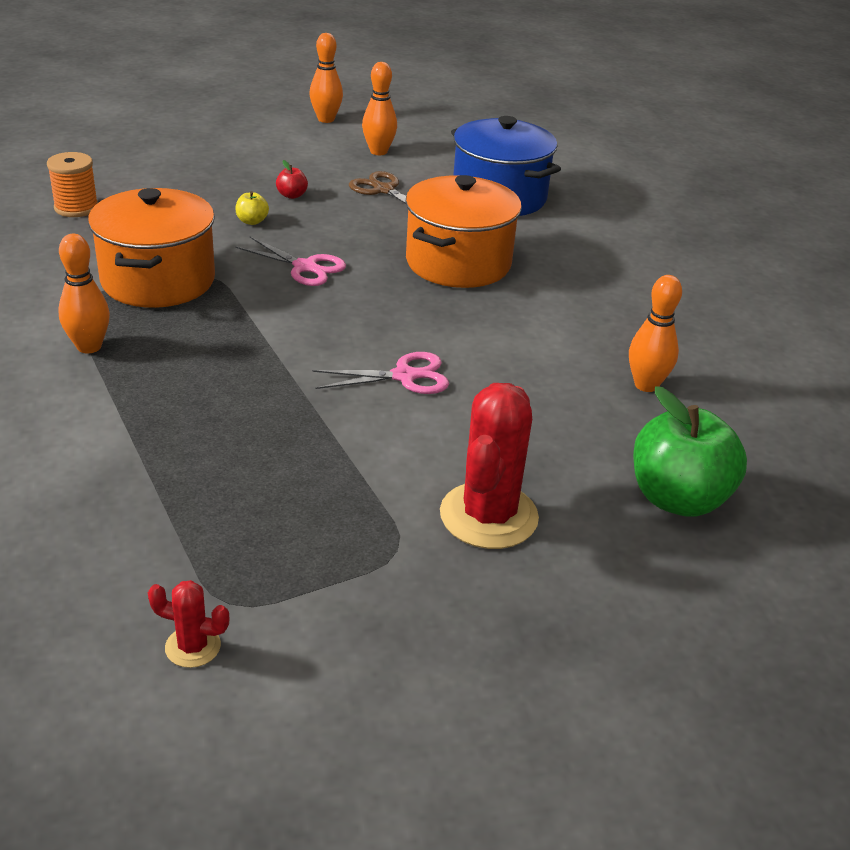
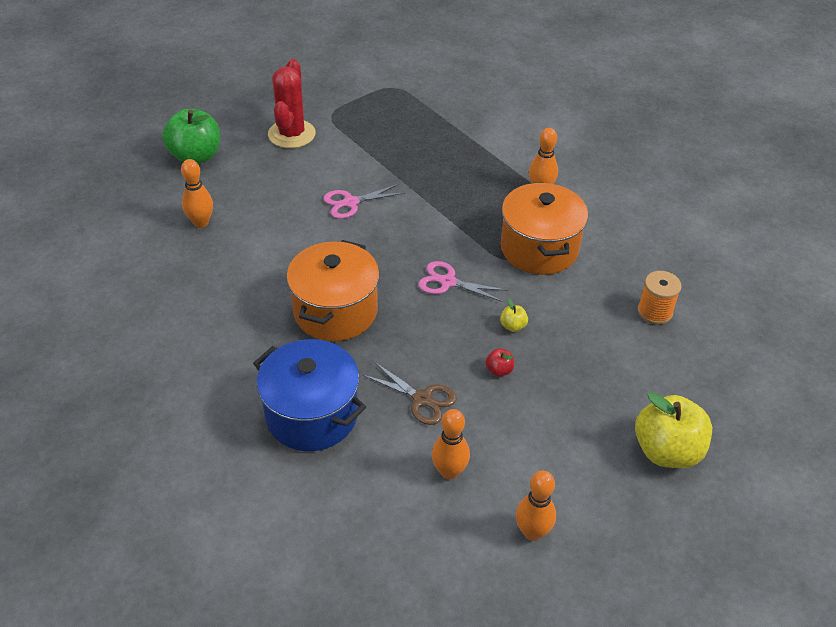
camera: 170 degrees right, 10 degrees up
red cactus [148,580,229,668] -> none
none -> yellow apple [635,392,712,468]

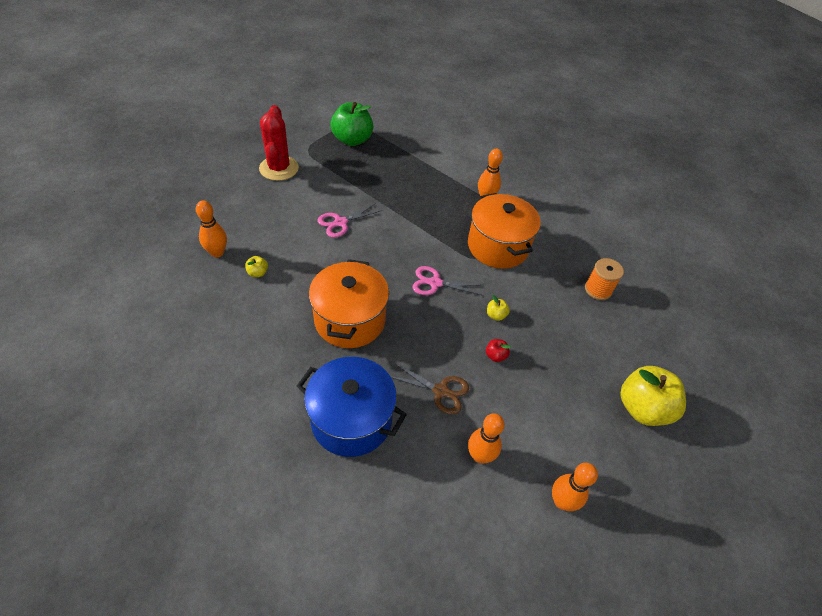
camera: 15 degrees left, 5 degrees up
green apple [162,109,220,164] -> green apple moved to [330,102,373,146]
none -> yellow apple [245,256,268,277]

